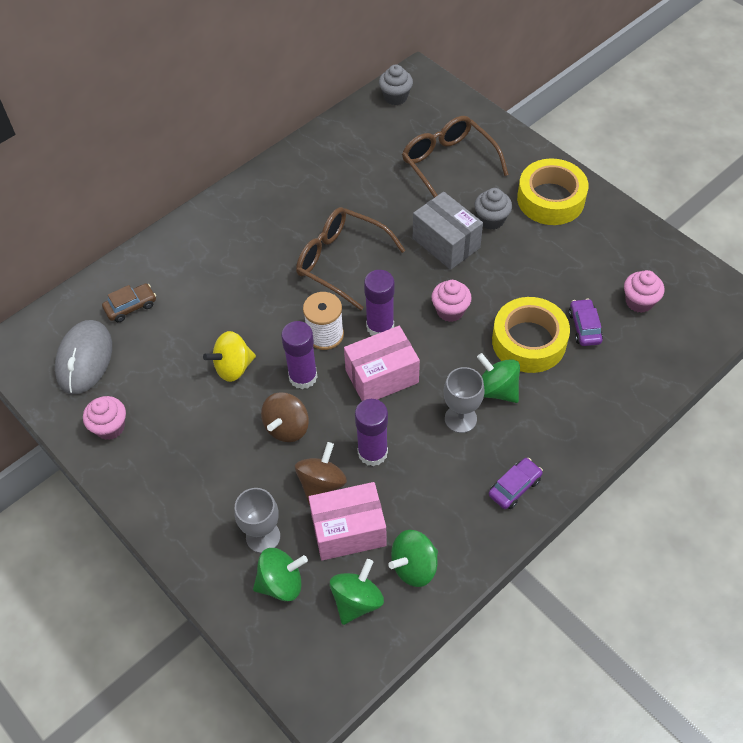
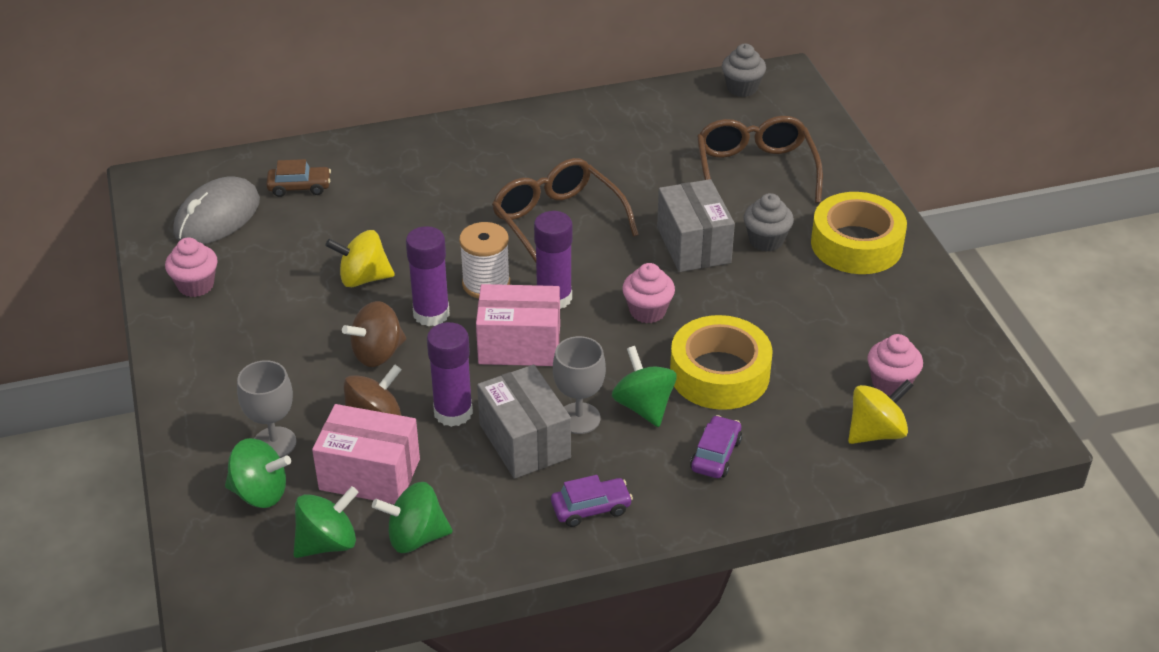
camera: 25 degrees right, 15 degrees down
purple car [569,299,603,346] -> purple car moved to [690,415,742,478]
none -> grey box [477,365,571,479]
none -> yellow spinning top [848,379,914,444]

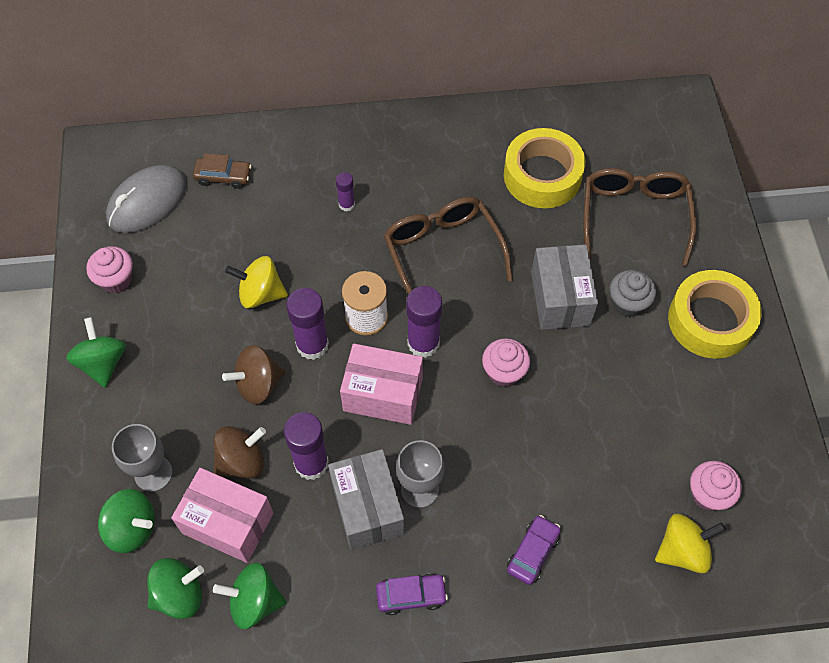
camera: 10 degrees right, 20 degrees up
green spinning top [612,346,677,427] -> green spinning top moved to [66,317,126,388]
yellow tape [670,315,773,410] -> yellow tape moved to [504,128,585,208]
grey cupcake [722,44,766,97] -> none
none -> purple glue stick [336,172,355,212]

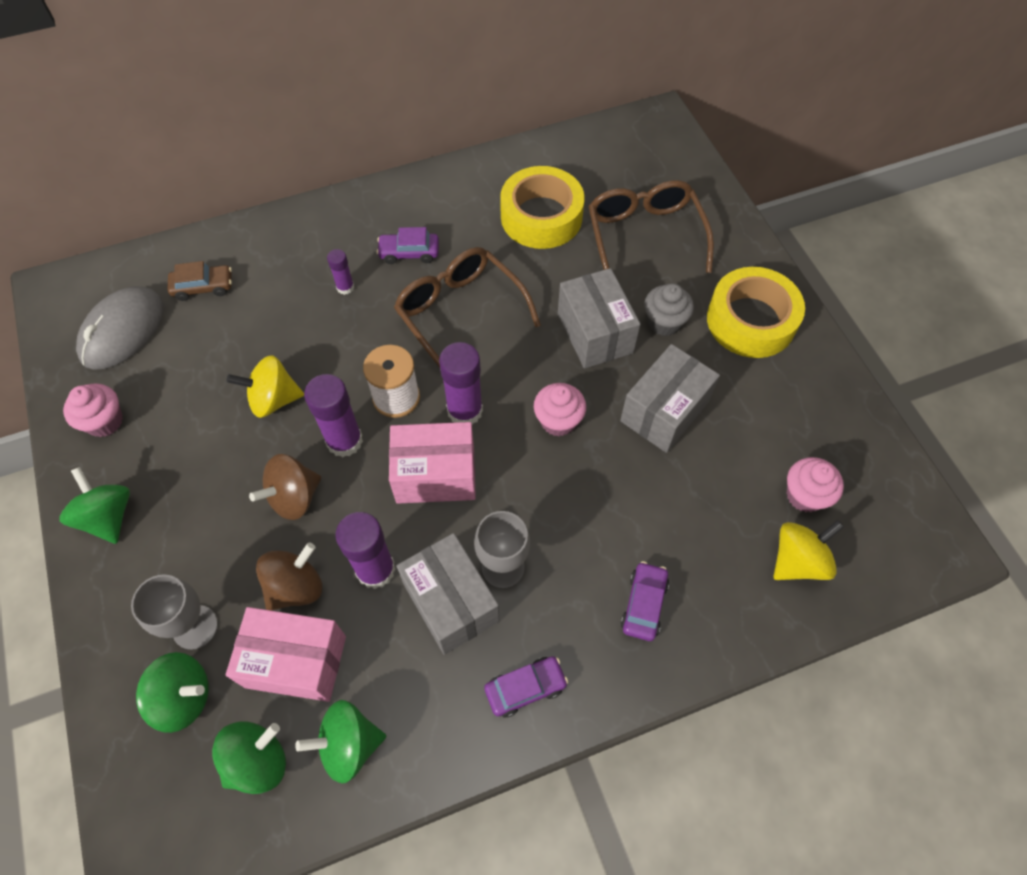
camera: 15 degrees left, 0 degrees up
none -> purple car [377,227,439,264]
none -> grey box [620,344,720,453]

